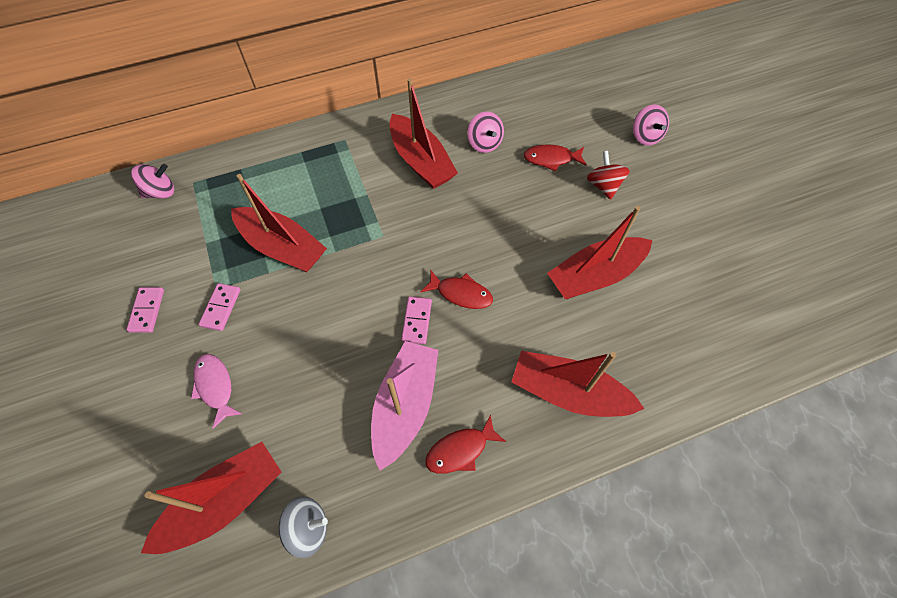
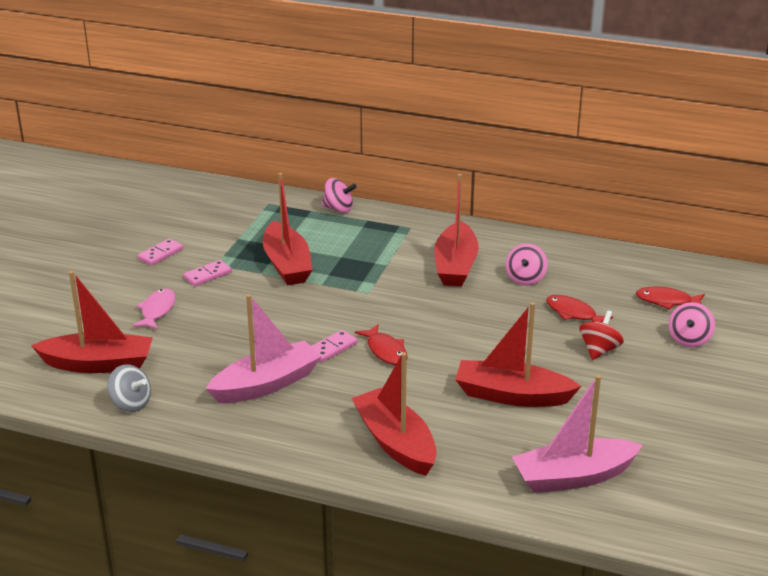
camera: 40 degrees right, 30 degrees down
pink spinning top [131,164,174,198] -> pink spinning top moved to [322,178,357,213]
red fish [425,414,506,474] -> red fish moved to [636,287,705,310]
none -> pink boat [512,375,643,493]

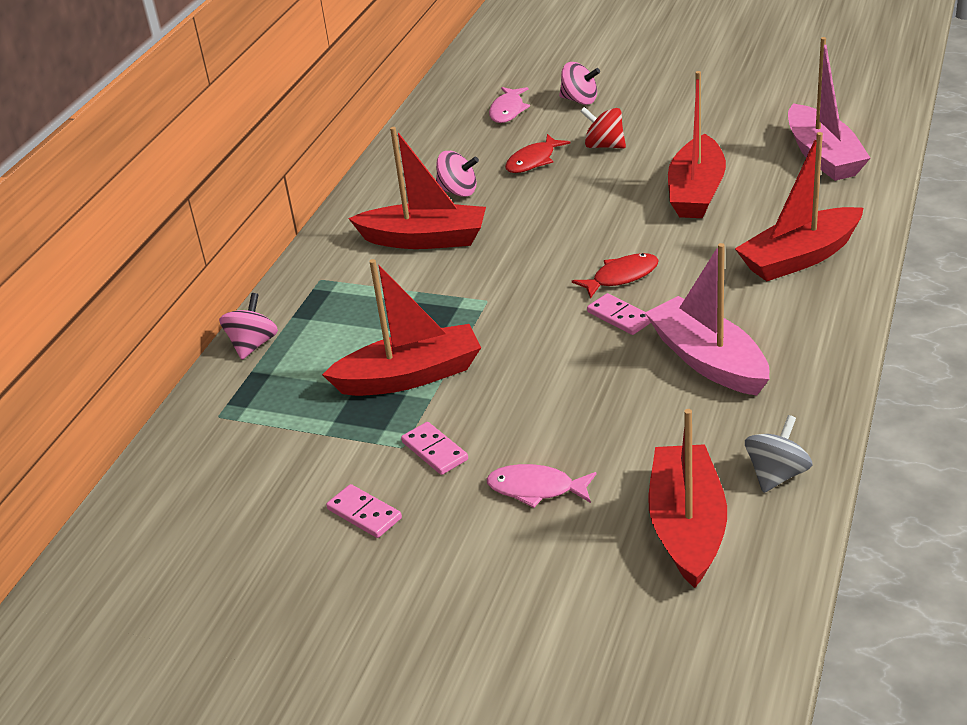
camera: 85 degrees left, 5 degrees up
red fish [636,287,705,310] -> pink fish [489,87,530,123]

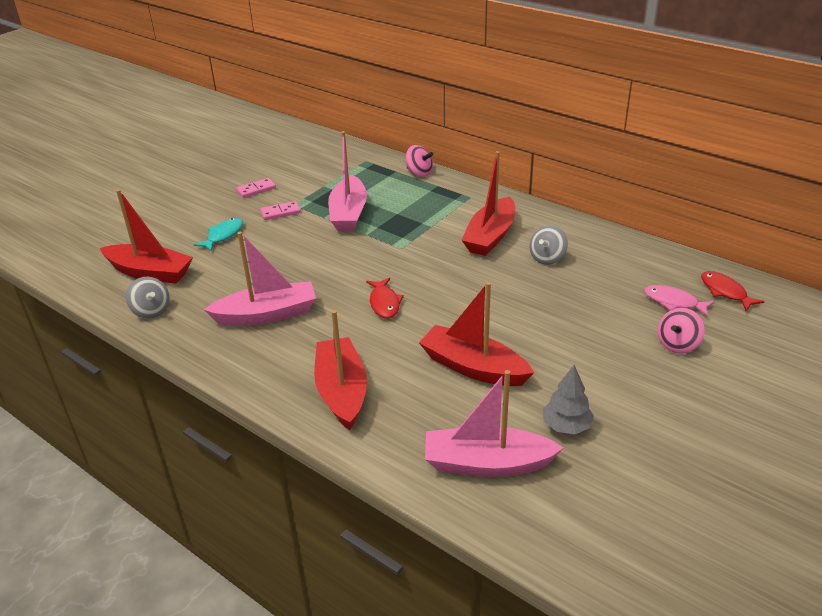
camera: 105 degrees right, 0 degrees up
red boat [322,259,481,396] -> pink boat [328,131,367,231]
pink spinning top [436,151,479,197] -> grey spinning top [530,225,568,265]
pink fish [487,464,597,508] -> turquoise fish [194,218,243,251]
red fish [505,134,571,173] -> red fish moved to [701,271,764,311]
red spinning top [580,107,626,149] -> none
pink domino [587,293,651,335] -> none
none -> grey tree [542,365,594,434]

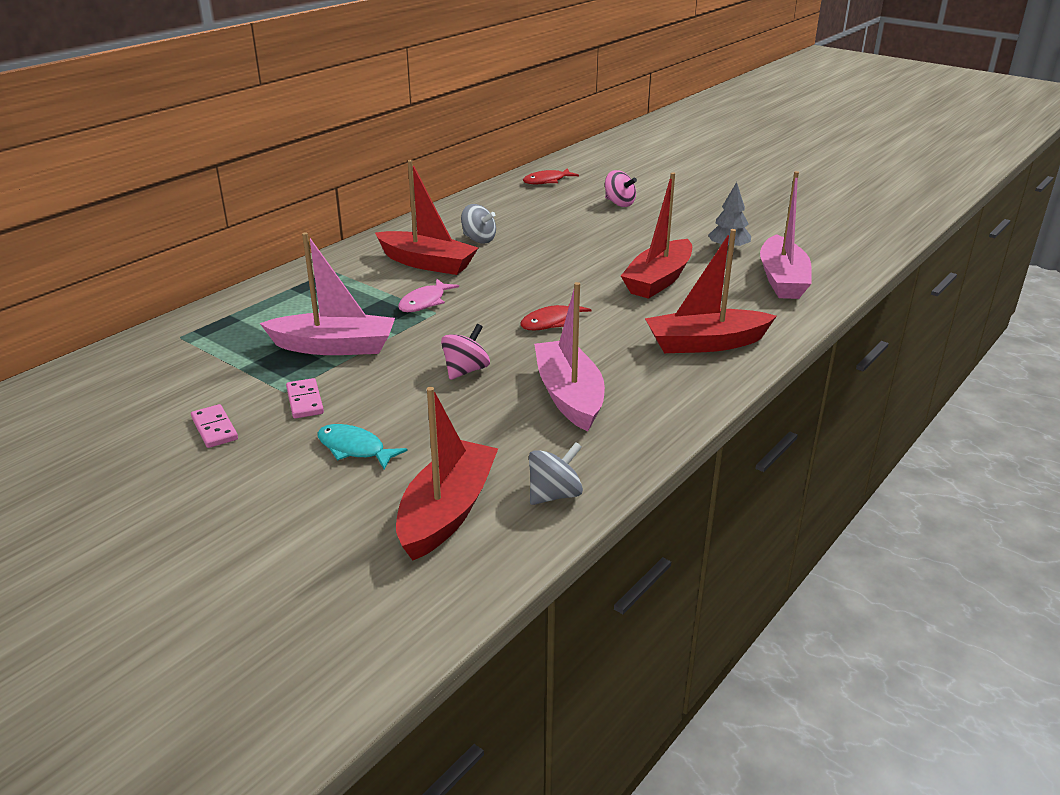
camera: 90 degrees left, 5 degrees down
red fish [366,278,404,318] -> red fish turned 150 degrees clockwise [520,303,591,330]
pink spinning top [406,145,433,177] -> pink spinning top moved to [441,324,490,380]
pink fish [644,285,715,317] -> pink fish moved to [398,279,459,312]

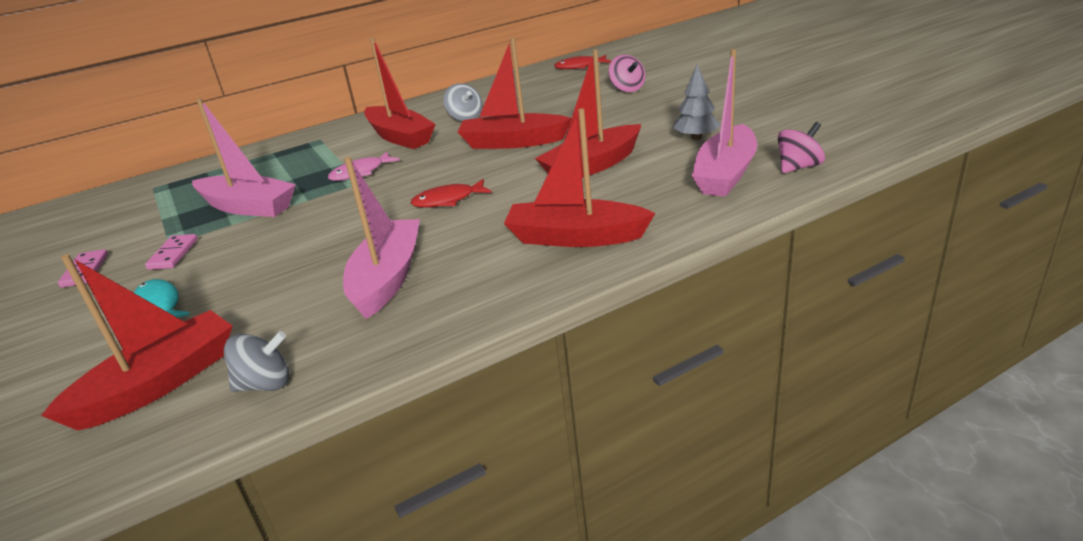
camera: 25 degrees right, 0 degrees up
pink spinning top [441,324,490,380] -> pink spinning top moved to [778,122,825,173]
none -> red boat [458,37,571,149]

